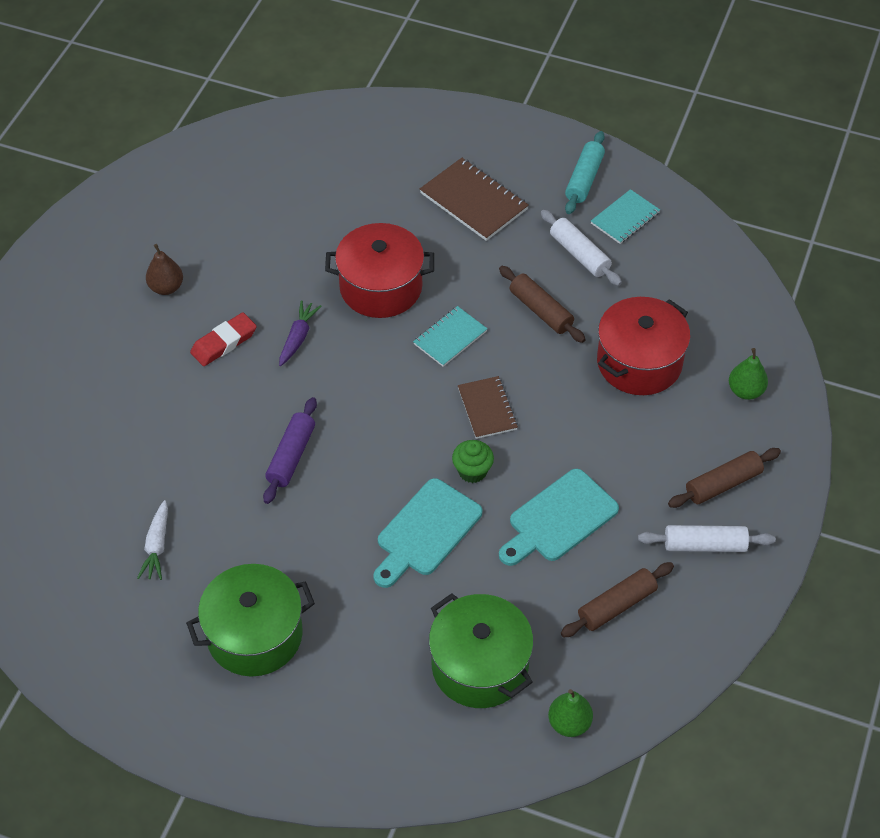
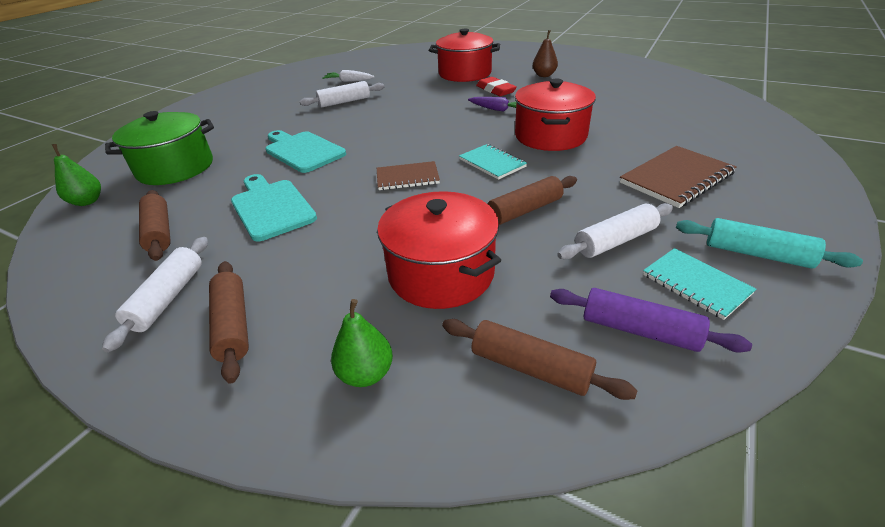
camera: 100 degrees right, 15 degrees down
green pot [186,564,315,677] -> none
purple rolling pin [263,397,317,504] -> purple rolling pin moved to [550,288,752,353]
green cupcake [452,440,494,483] -> none
none -> white rolling pin [300,81,384,108]
none -> red pot [429,29,500,82]
none -> brown rolling pin [442,319,638,400]

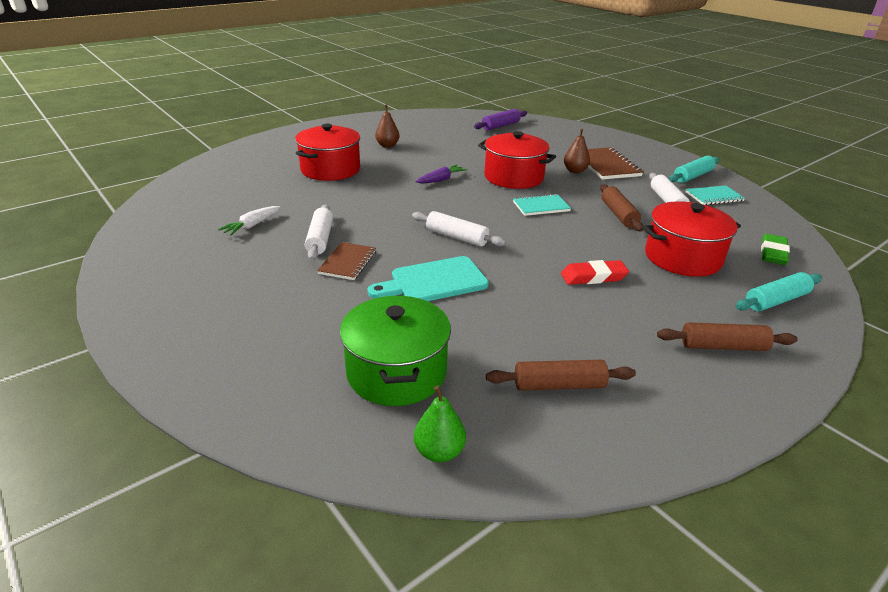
camera: 70 degrees left, 5 degrees down
white rolling pin [102,237,208,352] -> white rolling pin moved to [412,211,506,247]
turquoise cutting board [231,174,317,242] -> none
green pear [331,299,393,387] -> turquoise rolling pin [735,272,822,311]
brown notebook [377,161,440,190] -> brown notebook moved to [317,242,376,280]
brown rolling pin [442,319,638,400] -> green eraser [761,234,790,265]
red eraser [476,77,517,96] -> red eraser moved to [561,260,629,285]
purple rolling pin [550,288,752,353] -> purple rolling pin moved to [474,109,527,131]
none -> brown pear [564,129,590,173]

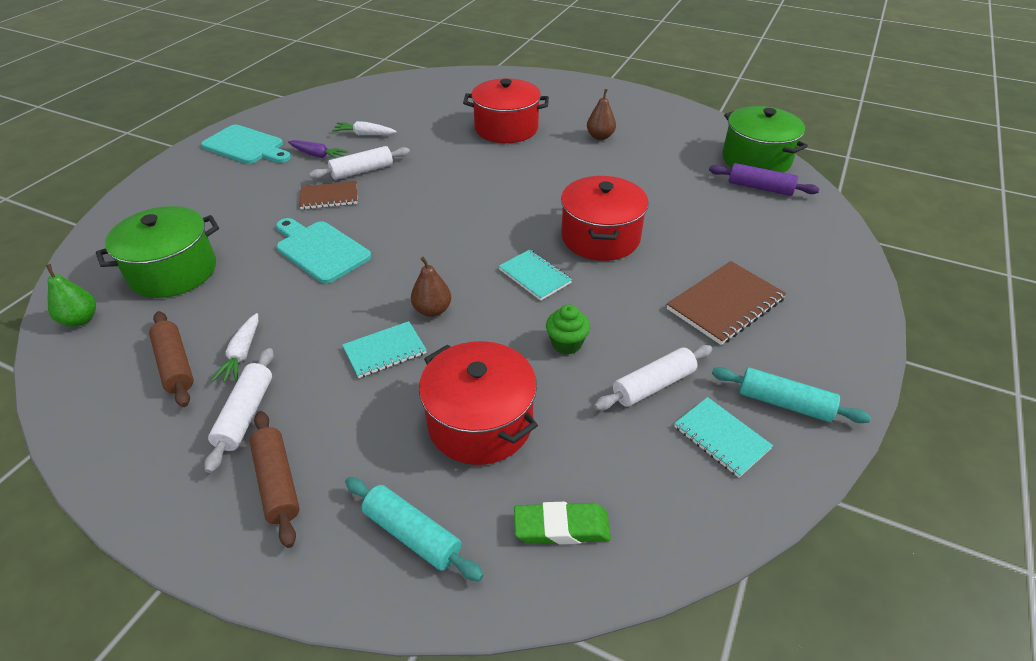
camera: 65 degrees right, 10 degrees up
white rolling pin [412,211,506,247] -> white rolling pin moved to [204,348,274,473]
purple carrot [415,165,467,183] -> purple carrot moved to [288,140,349,159]
red eraser [561,260,629,285] -> turquoise notebook [342,321,427,378]
brown pear [564,129,590,173] -> brown pear moved to [411,257,451,317]
brown rolling pin [600,184,643,231] -> green cupcake [546,304,590,355]
none -> turquoise cutting board [201,125,291,164]
none -> white carrot [211,313,258,383]
none -> green pot [722,106,808,173]

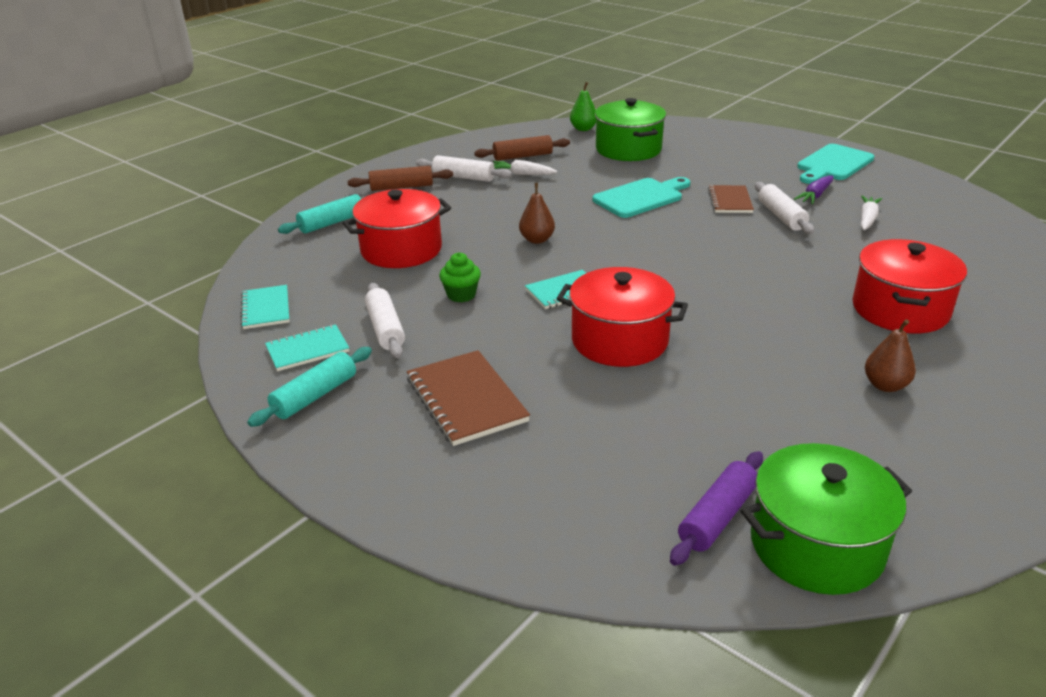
camera: 105 degrees right, 10 degrees down
turquoise notebook [342,321,427,378] -> turquoise notebook moved to [240,285,290,329]
green eraser [514,502,611,544] -> none

